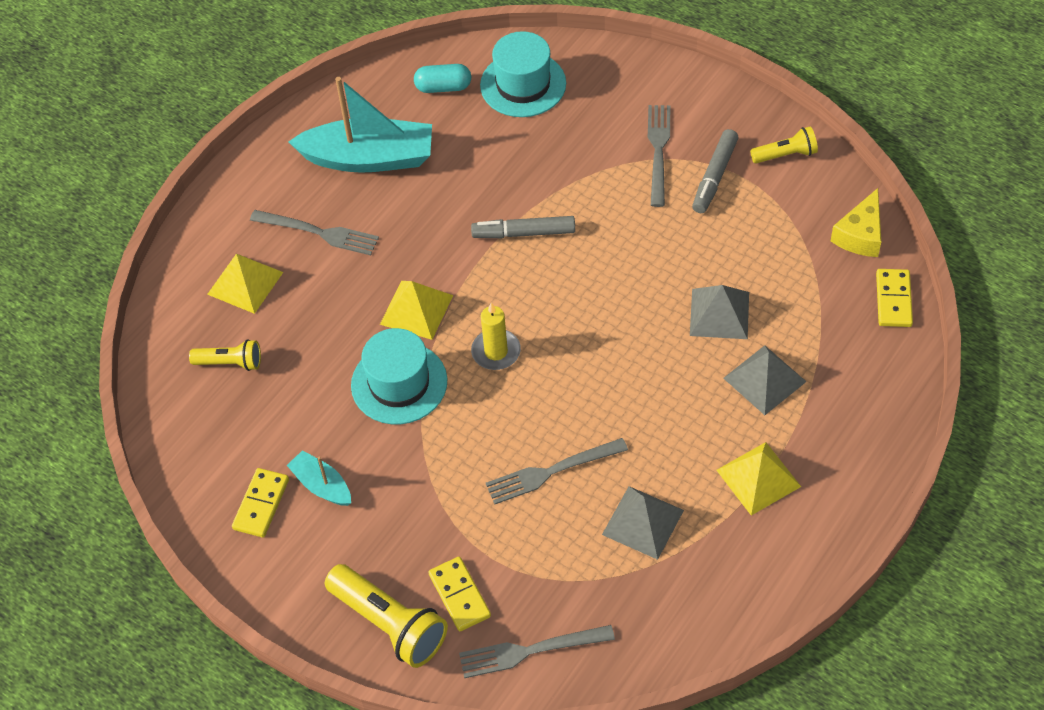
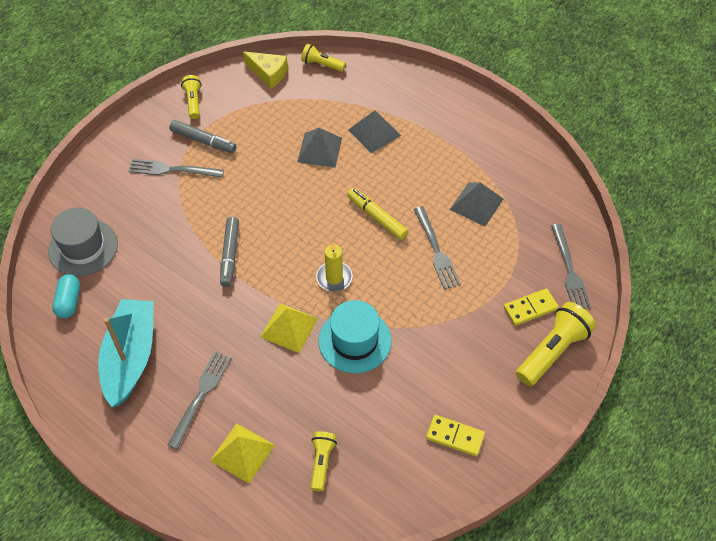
camera: 90 degrees left, 0 degrees up
turquoise boat [287,450,351,506] -> none
turquoise hat [480,31,566,117] -> grey hat [48,208,118,276]
yellow pyramid [716,442,801,515] -> none
yellow domino [876,269,913,327] -> yellow flashlight [301,44,346,72]
none -> yellow marker [347,188,408,240]

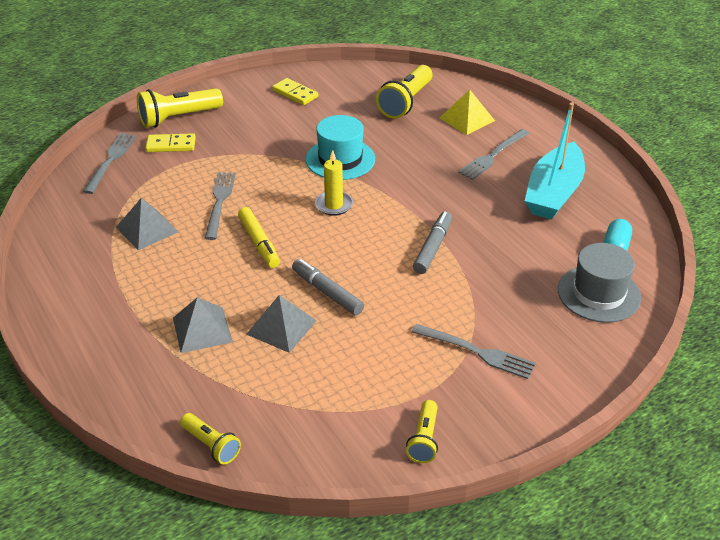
camera: 160 degrees left, 15 degrees down
grey marker [169,120,236,153] -> grey marker moved to [292,259,364,315]
yellow cheese [243,52,288,88] -> none
yellow pyramid [260,303,318,353] -> none
yellow flashlight [310,431,337,492] -> yellow flashlight [376,65,433,119], size x1.73

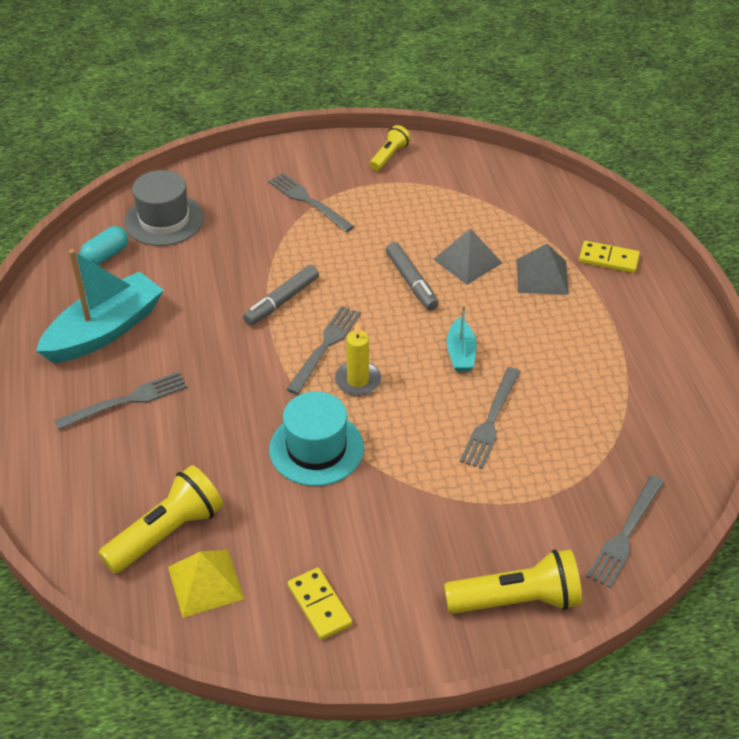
camera: 160 degrees left, 5 degrees up
grey pyramid [116,198,179,250] -> none
yellow domino [145,133,196,152] -> yellow domino moved to [579,241,640,273]
yellow flashlight [180,413,241,465] -> none
yellow marker [238,207,280,268] -> turquoise boat [447,305,477,372]
yellow pyramid [440,90,495,135] -> yellow pyramid moved to [168,550,244,618]
none -> grey fork [286,306,361,394]

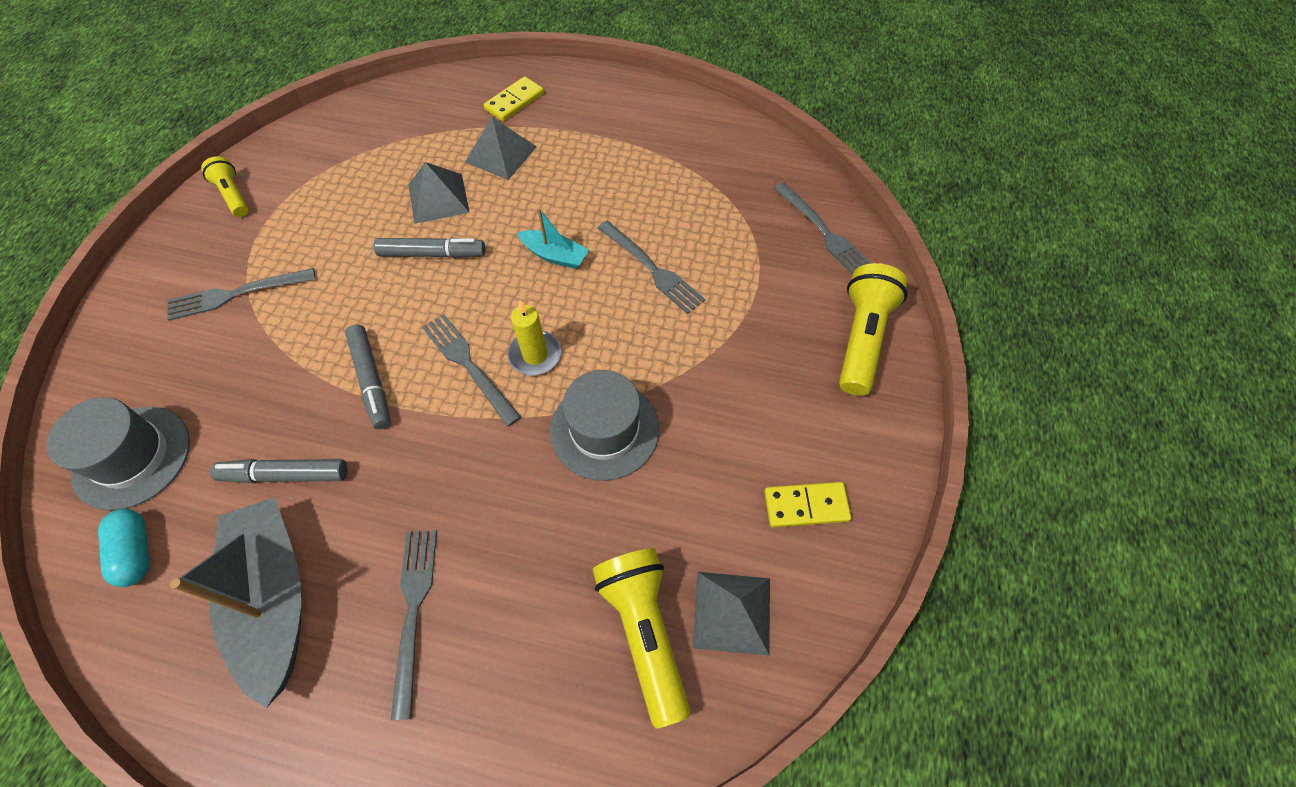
camera: 65 degrees left, 15 degrees up
turquoise boat [36,249,164,363] -> grey boat [170,497,302,708]
yellow pyramid [168,550,244,618] -> grey pyramid [693,572,770,656]
turquoise hat [269,392,364,486] -> grey hat [550,370,659,481]
none -> grey marker [210,459,348,483]

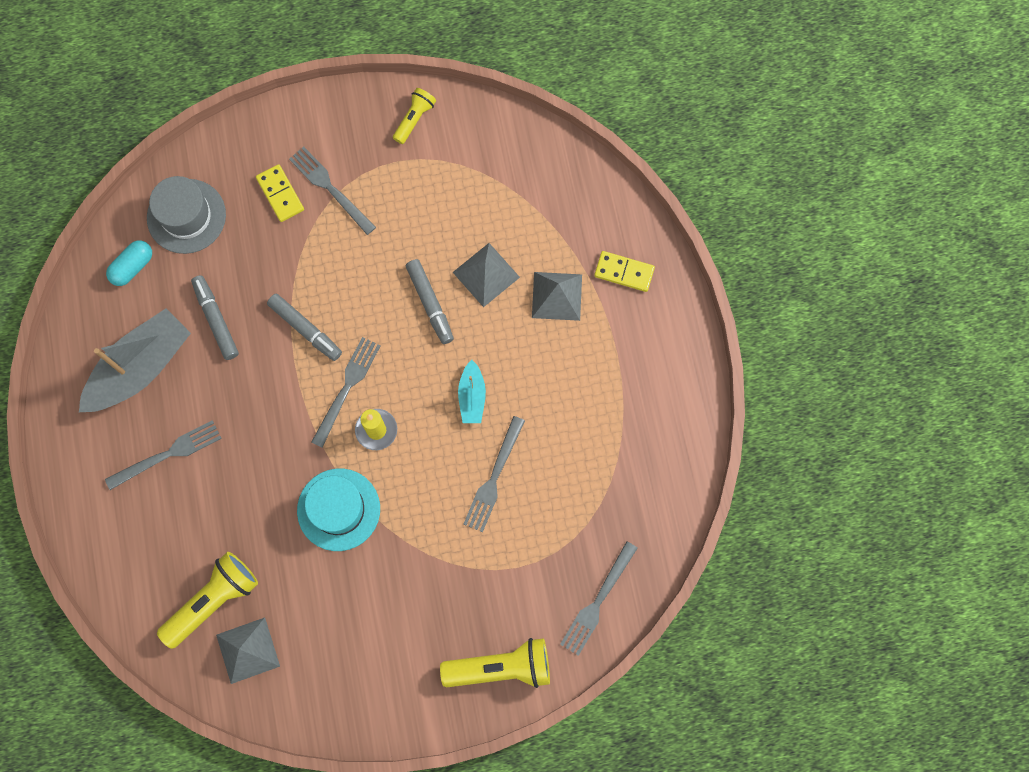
camera: 65 degrees right, 15 degrees up
grey marker [345,324,391,429] -> grey marker turned 90 degrees counterclockwise [267,294,342,361]
grey hat [550,370,659,481] -> turquoise hat [297,469,380,551]
yellow domino [764,482,851,527] -> yellow domino moved to [256,164,304,222]

